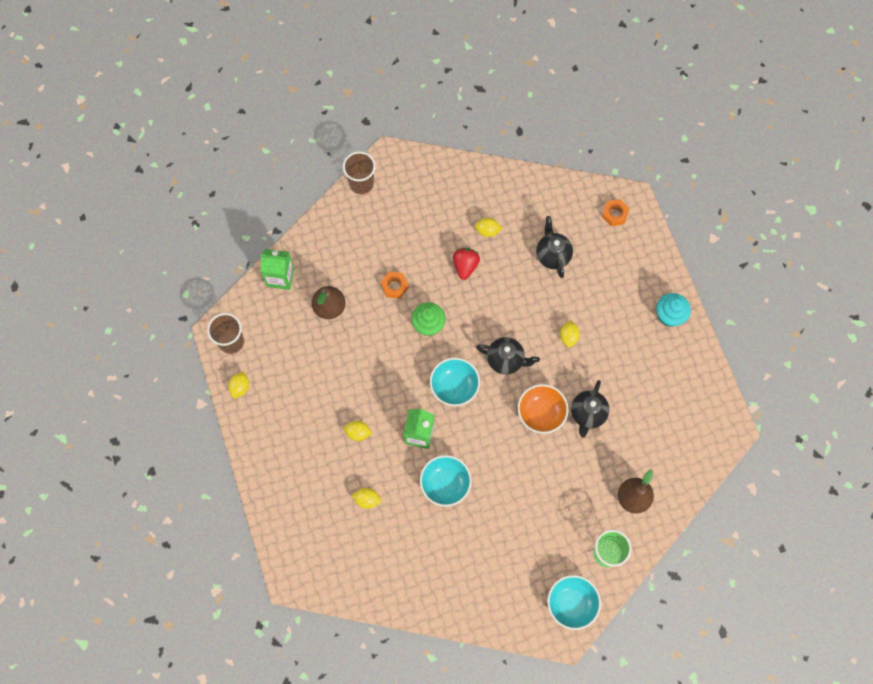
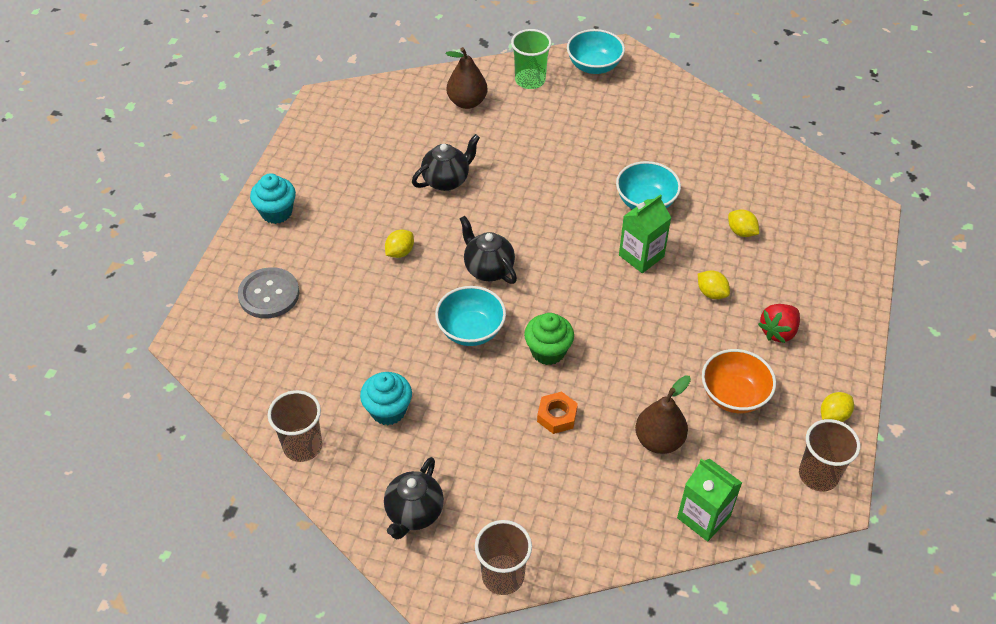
camera: 145 degrees left, 20 degrees down
turquoise bowl [430,358,480,406] -> turquoise bowl moved to [435,286,506,346]
red strawberry [453,248,480,280] -> red strawberry moved to [758,304,800,343]
yellow lemon [475,218,502,237] -> turquoise cupcake [360,372,412,425]
orange bowl [518,384,569,434] -> orange bowl moved to [702,349,776,413]
black teapot [536,216,573,278] -> black teapot moved to [384,457,444,539]
orange nut [602,199,630,226] -> none
none -> grey button [238,267,299,319]
none -> brown cup [268,390,322,462]

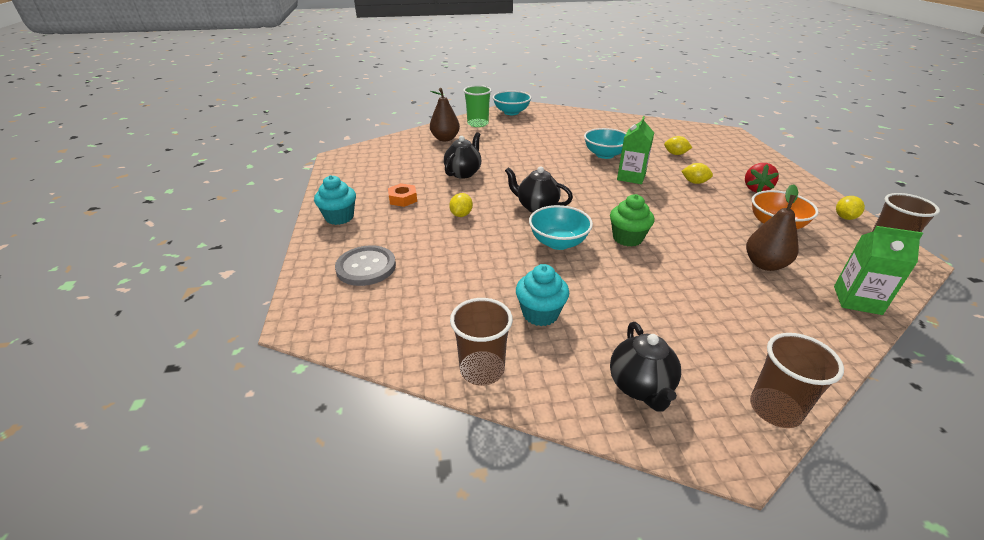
camera: 25 degrees left, 15 degrees down
orange nut [537,392,578,434] -> orange nut moved to [388,183,417,207]

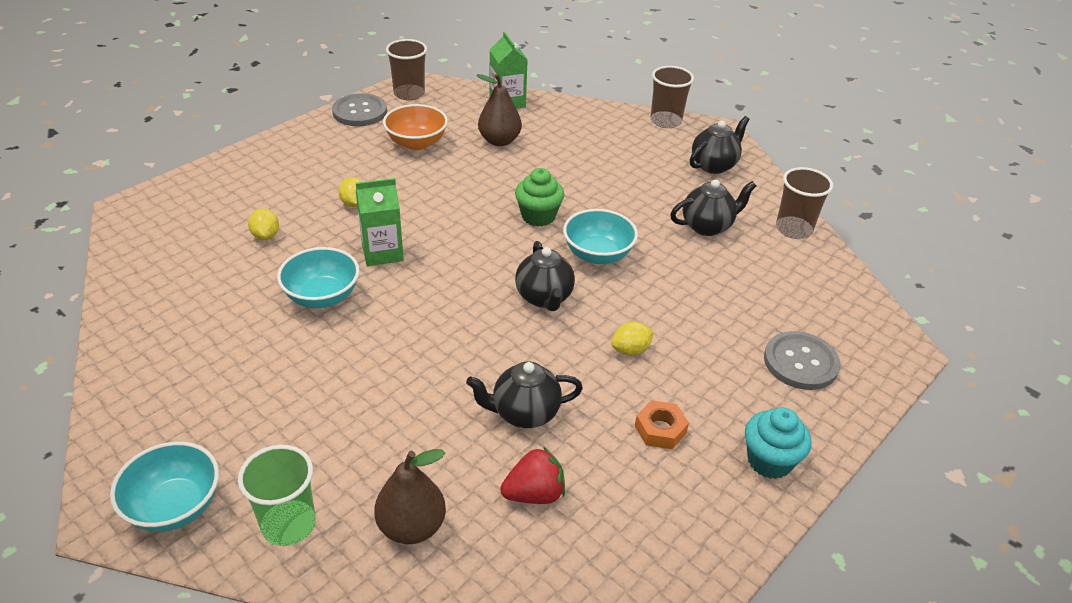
camera: 130 degrees left, 5 degrees up
turquoise cupcake [516,264,569,326] -> black teapot [670,179,756,236]
red strawberry [745,163,779,193] -> red strawberry moved to [500,447,565,504]
yellow lemon [836,196,865,220] -> grey button [332,93,387,126]

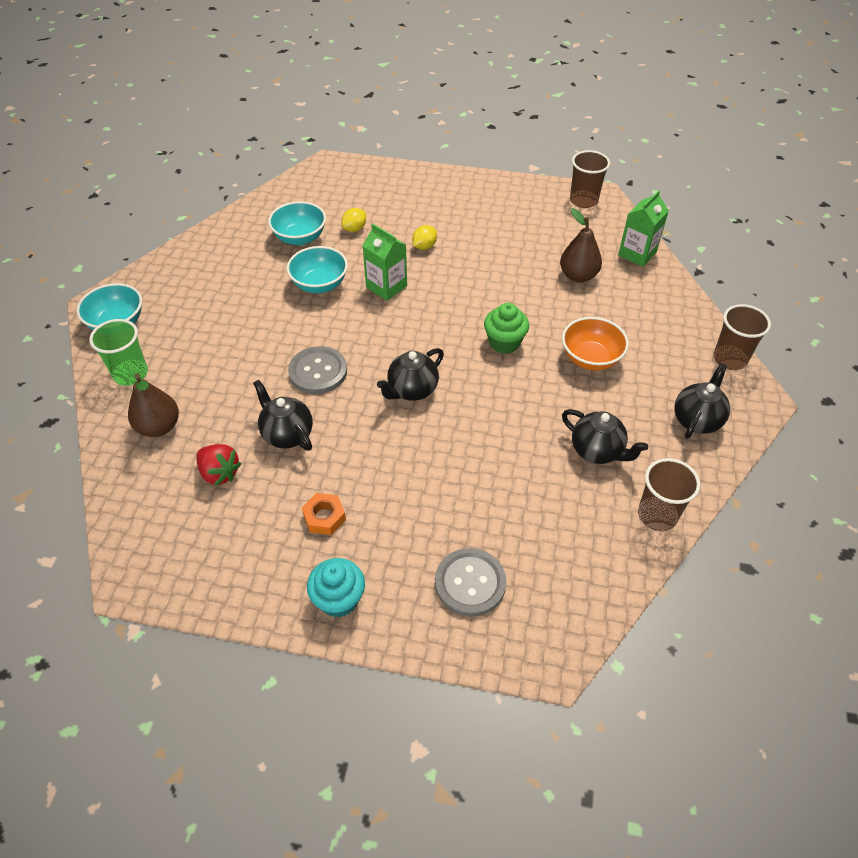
camera: 60 degrees right, 10 degrees up
grey button [332,93,387,126] -> grey button moved to [288,346,347,394]
orange bowl [383,104,448,150] -> orange bowl moved to [562,317,629,370]
turquoise bowl [563,209,638,264] -> turquoise bowl moved to [268,201,326,245]
yellow lemon [611,322,654,356] -> none
black teapot [690,116,750,174] -> black teapot turned 75 degrees counterclockwise [675,363,730,439]

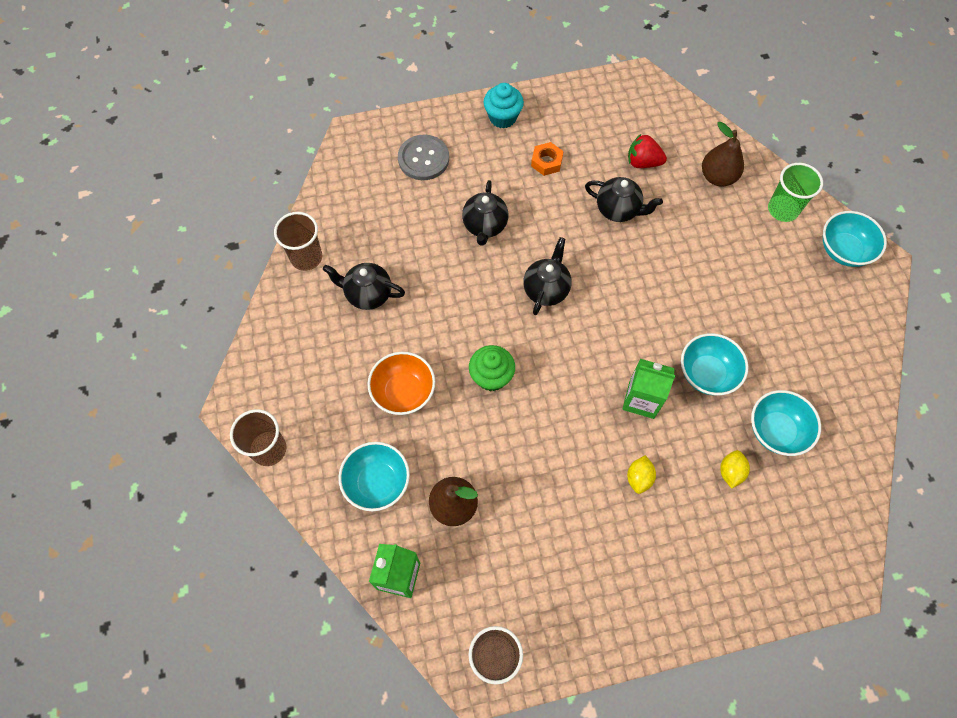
camera: 155 degrees right, 15 degrees up
grey button [288,346,347,394] -> none
black teapot [675,363,730,439] -> black teapot moved to [462,180,508,246]
none -> turquoise bowl [338,442,410,511]

